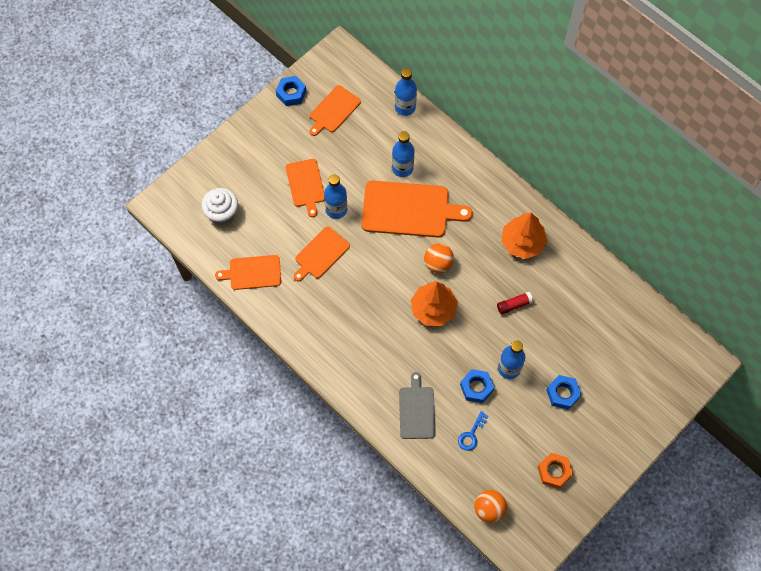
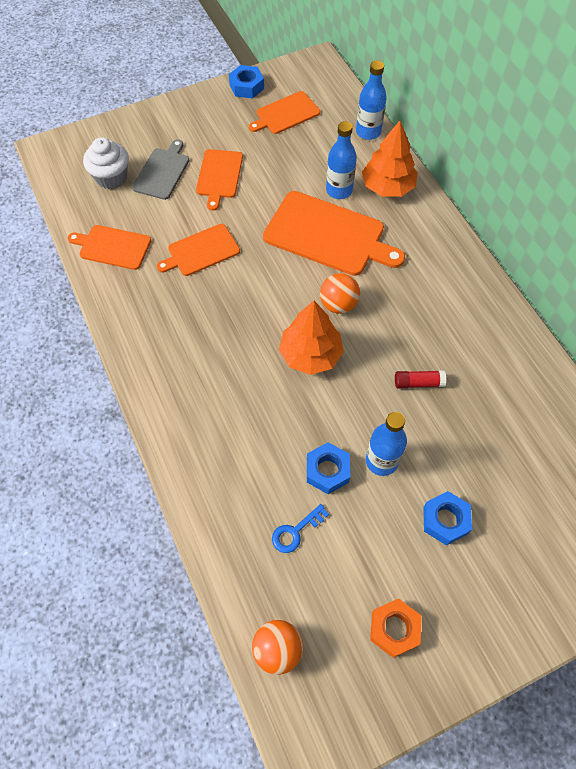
camera: 20 degrees right, 5 degrees down
blue bottle [324,174,348,219] -> none
grey cutting board [399,372,436,439] -> grey cutting board moved to [132,139,189,200]
orange tree [501,213,547,259] -> orange tree moved to [362,121,418,197]

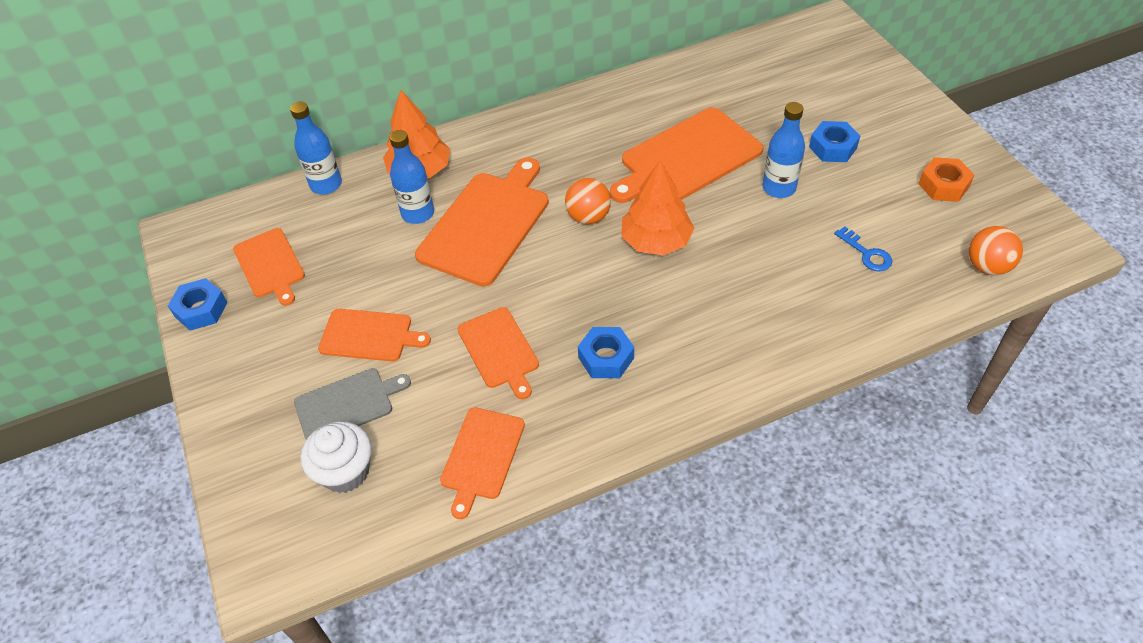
camera: 85 degrees left, 10 degrees down
grey cutting board [132,139,189,200] -> grey cutting board turned 135 degrees clockwise [294,368,411,440]
blue nut [307,442,350,494] -> blue nut moved to [578,327,634,378]
red glue stick [395,370,446,388] -> orange cutting board [610,108,764,203]

